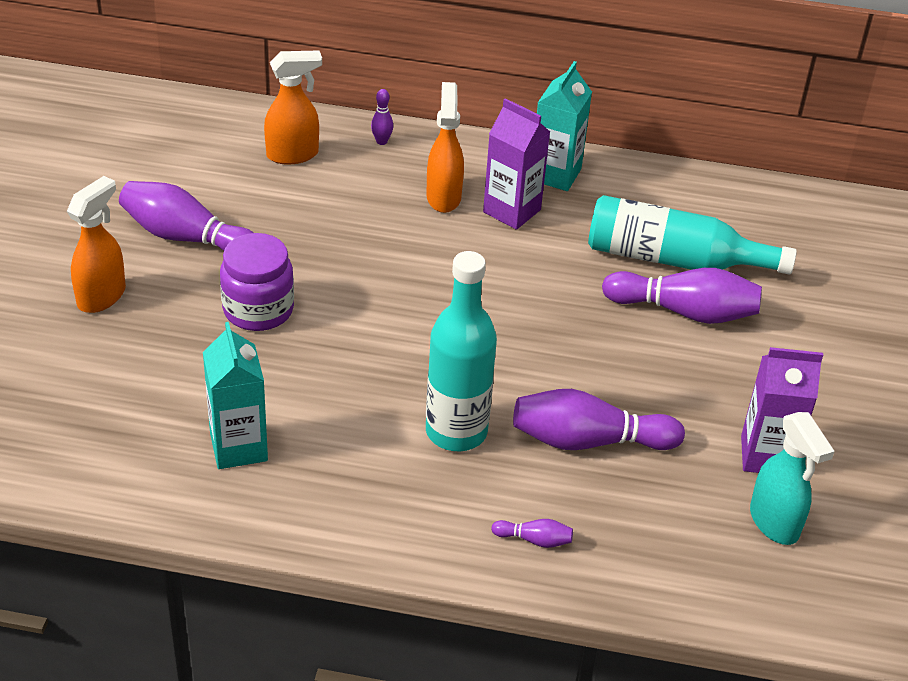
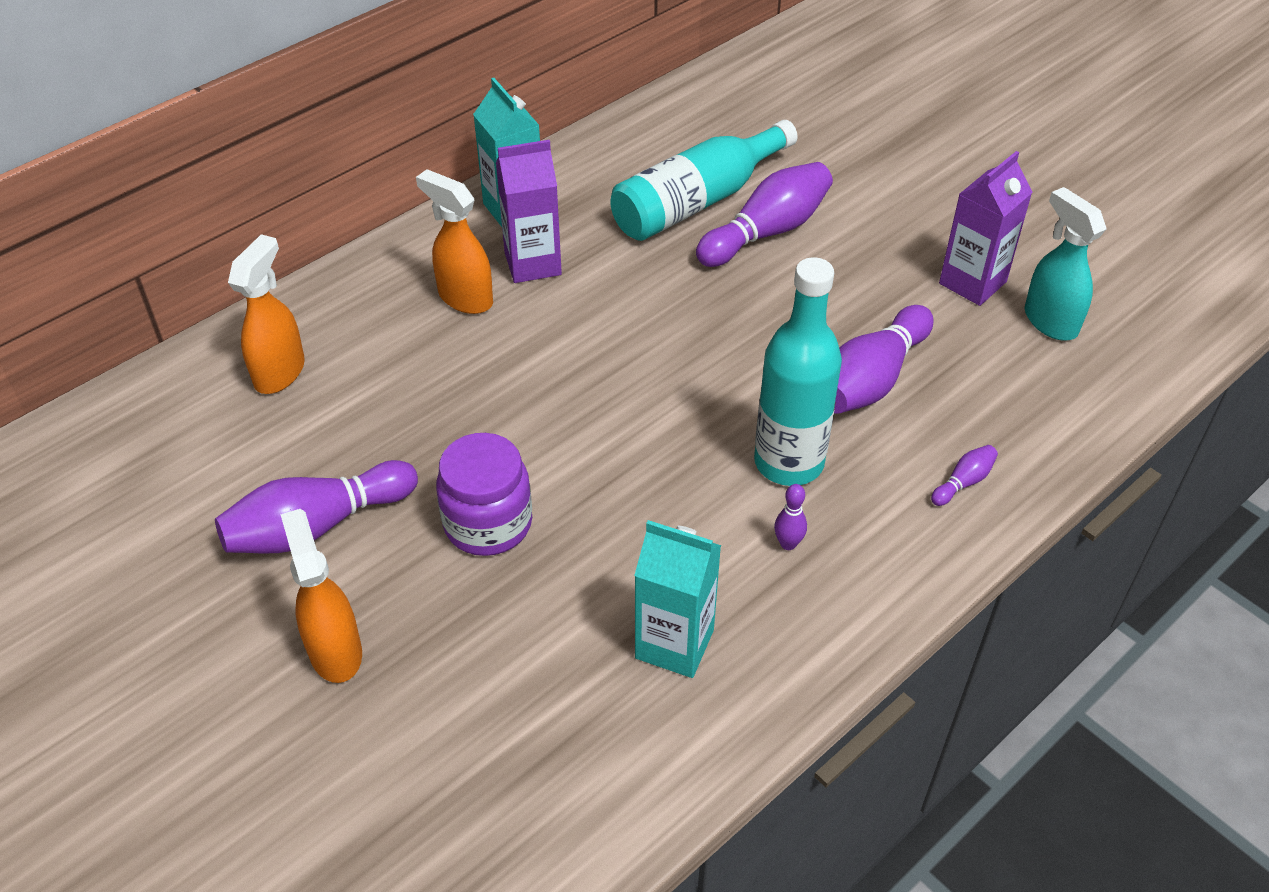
camera: 50 degrees left, 5 degrees up
purple bowling pin [371,89,393,145] -> purple bowling pin moved to [774,484,807,550]
turquoise spray bottle [750,412,835,545] -> turquoise spray bottle turned 135 degrees counterclockwise [1025,187,1106,341]

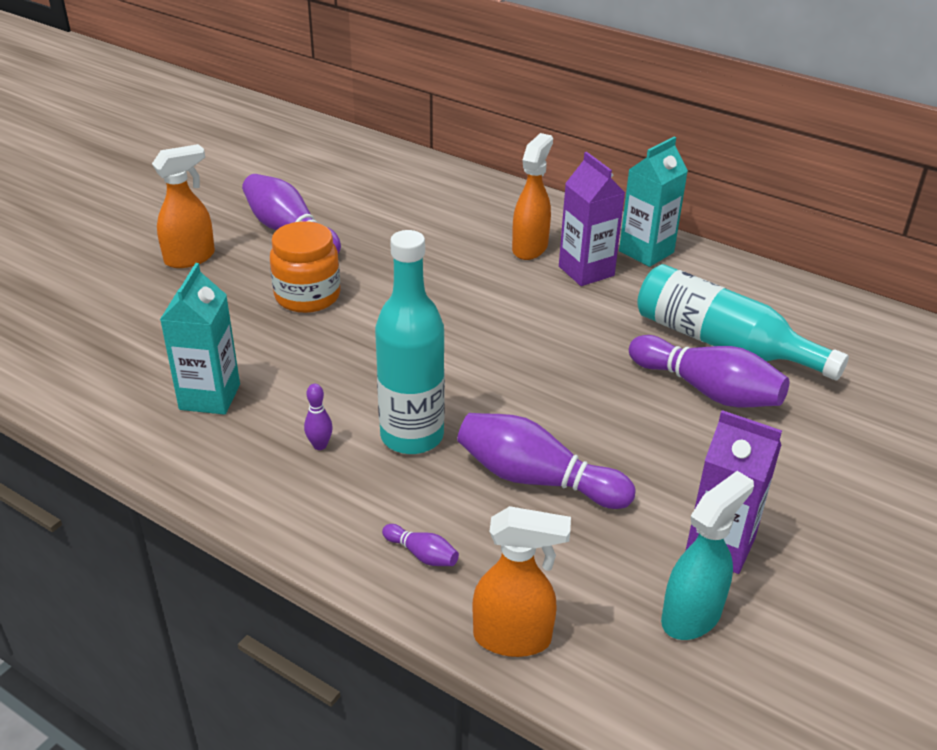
camera: 75 degrees right, 10 degrees down
orange spray bottle [228,234,305,394] -> orange spray bottle moved to [473,506,571,657]
purple jar [436,433,532,556] -> orange jar [270,221,340,313]

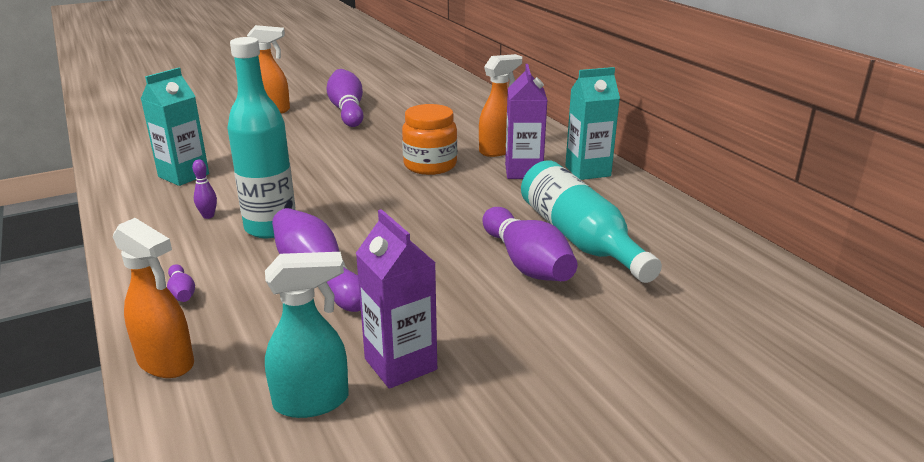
camera: 30 degrees right, 10 degrees down
orange jar [270,221,340,313] -> orange jar moved to [402,104,457,175]

